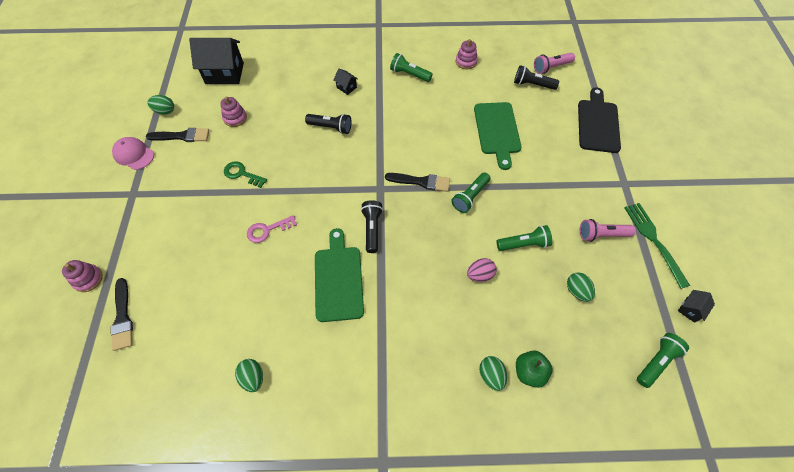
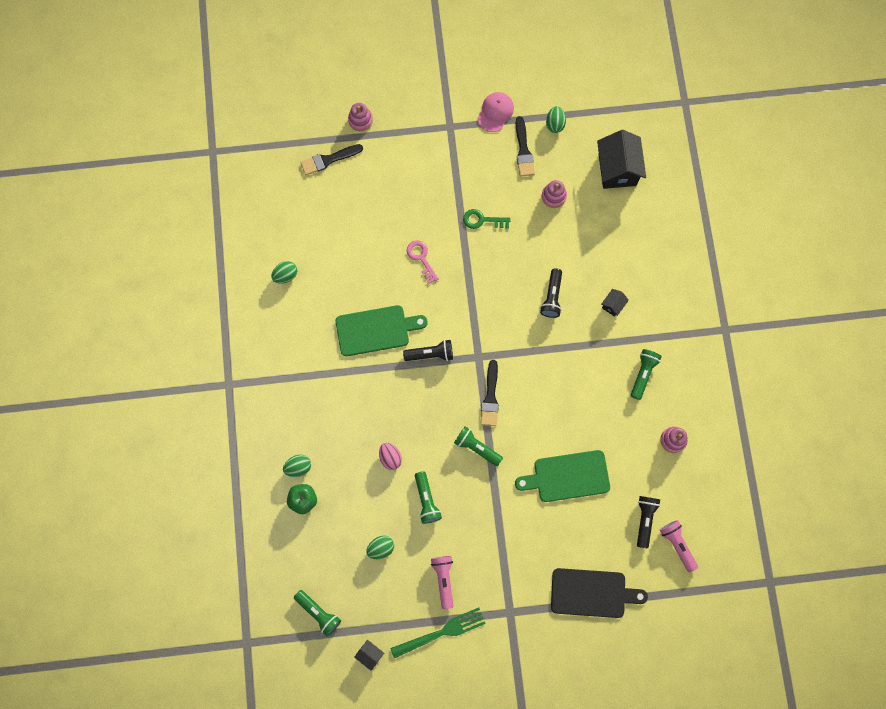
camera: 85 degrees right, 15 degrees up
green key [224,161,267,188] -> green key turned 105 degrees counterclockwise [463,209,510,229]

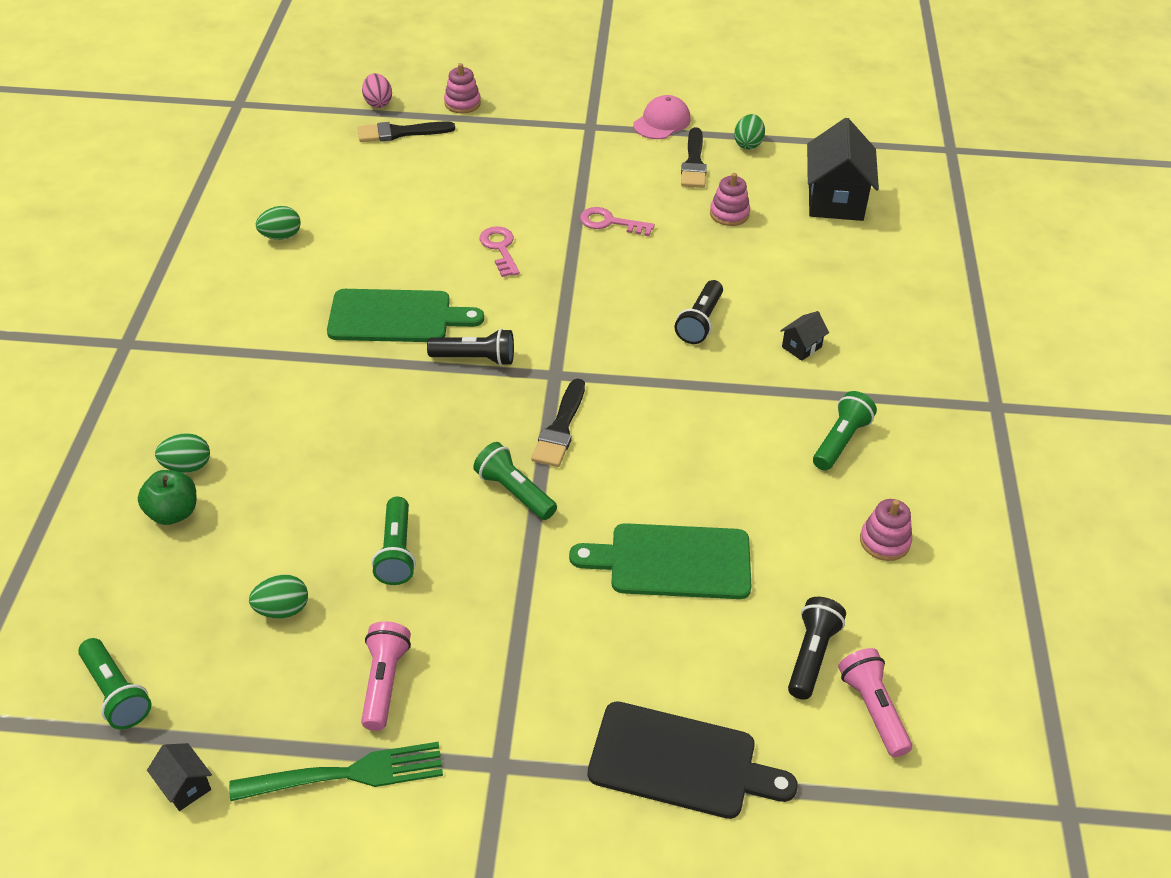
camera: 10 degrees right, 30 degrees down
pink egg [379,443,402,470] -> pink egg moved to [362,73,392,108]
green key [463,209,510,229] -> pink key [580,207,655,236]

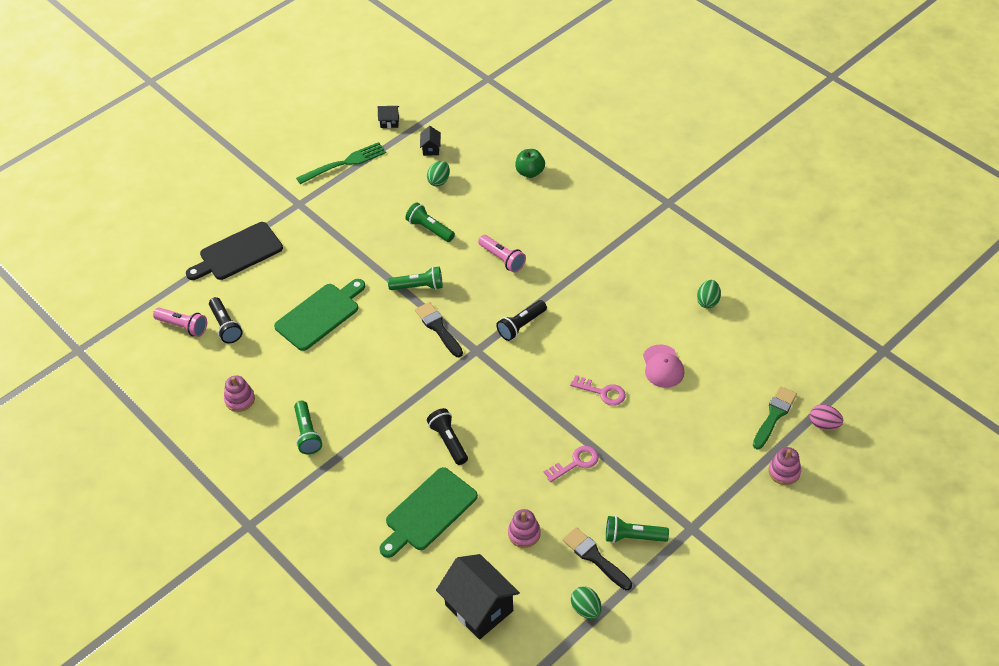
camera: 135 degrees right, 5 degrees up
green flashlight [78,638,152,729] -> green flashlight moved to [606,516,669,543]
green egg [155,433,210,473] -> none
green fork [229,742,443,801] -> green fork turned 150 degrees counterclockwise [296,142,386,184]
green cutting board [327,289,484,342] -> green cutting board moved to [379,467,478,558]
black brush [358,121,455,142] -> green brush [753,386,797,449]
pink flashlight [361,621,411,731] -> pink flashlight moved to [478,235,526,273]
pink cap [633,95,691,139] -> pink cap moved to [643,344,684,388]
black house [780,311,829,361] -> black house moved to [420,126,441,156]

